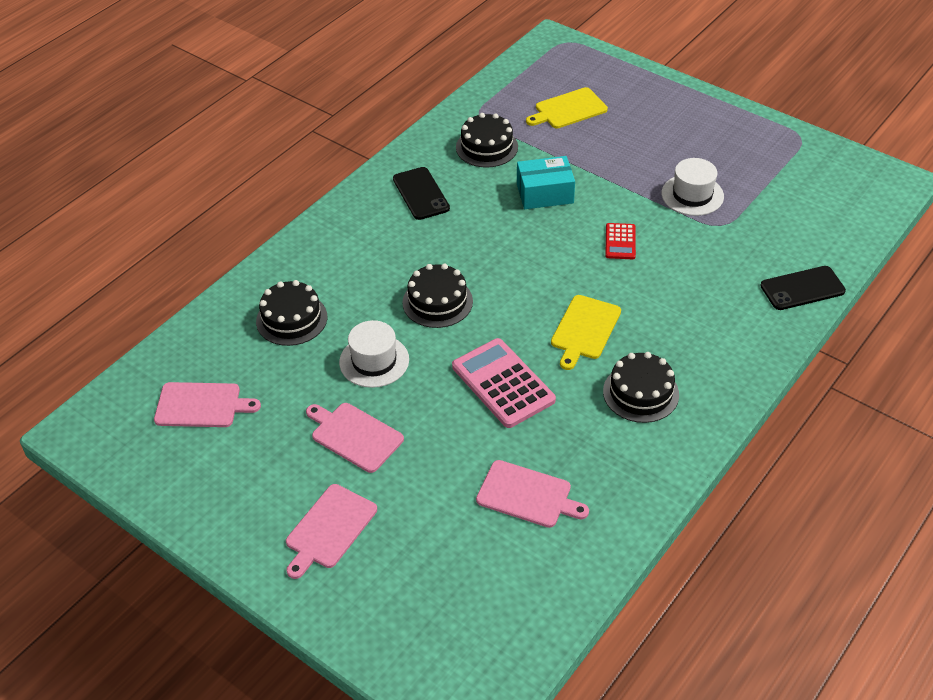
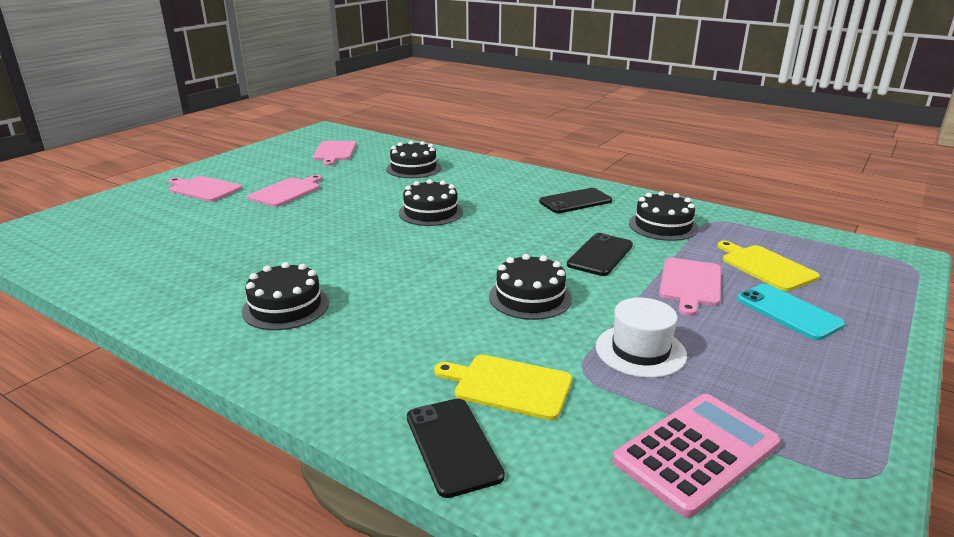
camera: 85 degrees right, 20 degrees down
white hat [339,320,409,388] -> none
pink calculator [452,338,556,428] -> pink calculator moved to [612,394,781,518]
pink cutting board [476,460,589,528] -> pink cutting board moved to [659,258,721,316]
turquoise box [517,156,575,209] -> black phone [567,233,633,276]
yellow cutting board [551,295,621,370] -> yellow cutting board moved to [434,355,572,420]
red calculator [605,223,636,259] -> black cake [489,254,572,320]
none -> turquoise phone [737,284,845,340]

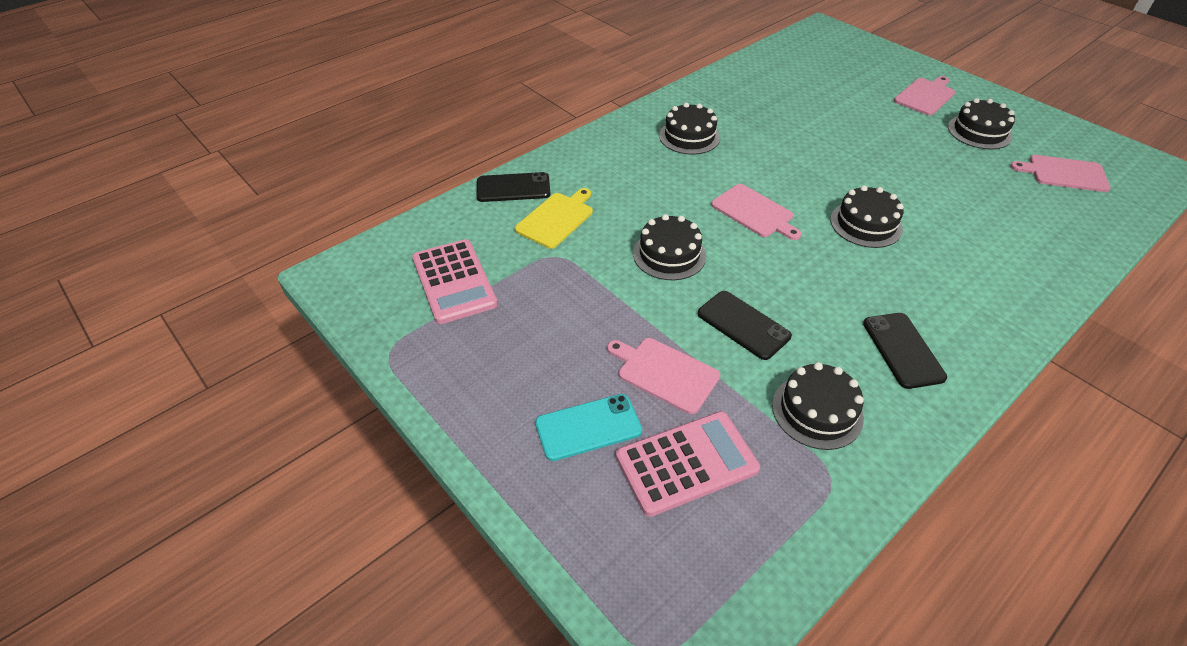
camera: 105 degrees right, 20 degrees up
pink cutting board [248,175,322,207] -> pink cutting board moved to [711,184,801,240]
black cake [386,141,441,178] -> black cake moved to [948,98,1015,149]
white hat [596,298,687,378] -> none
yellow cutting board [717,241,820,291] -> pink calculator [616,411,760,517]

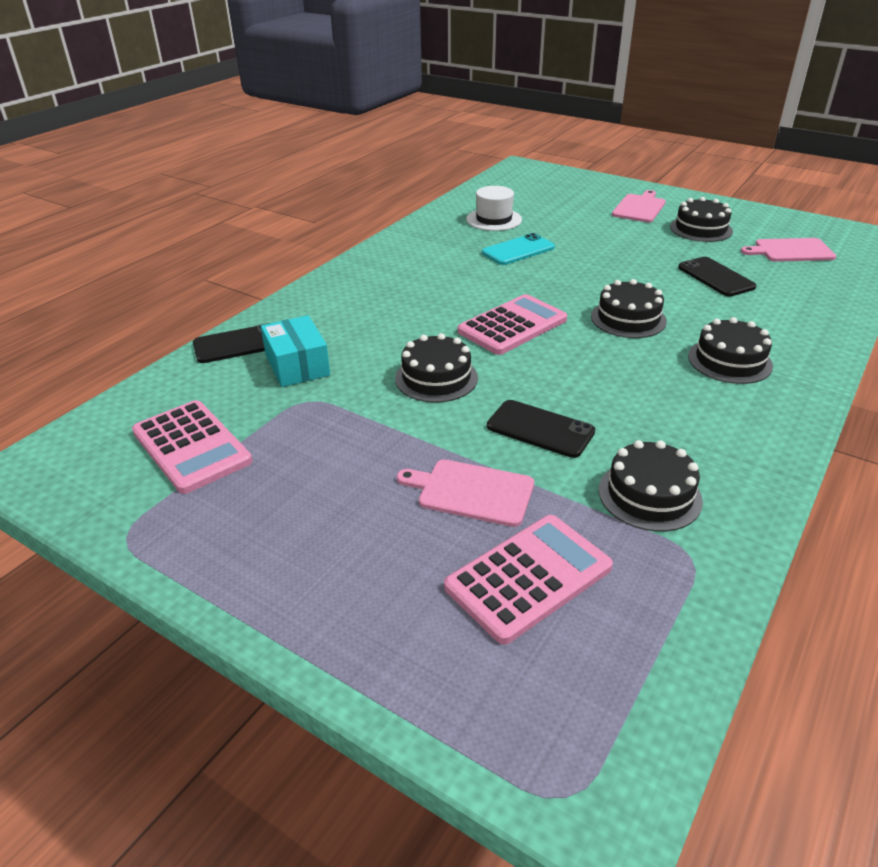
camera: 15 degrees left, 10 degrees down
yellow cutting board [515,188,593,249] -> turquoise box [261,315,330,387]
turquoise phone [535,394,642,461] -> turquoise phone moved to [482,233,555,265]
black cake [659,103,720,155] -> black cake moved to [688,317,773,384]
pink cutting board [711,184,801,240] -> pink calculator [458,294,567,355]
black phone [863,313,947,389] -> black phone moved to [678,257,756,296]
none -> white hat [466,186,522,231]

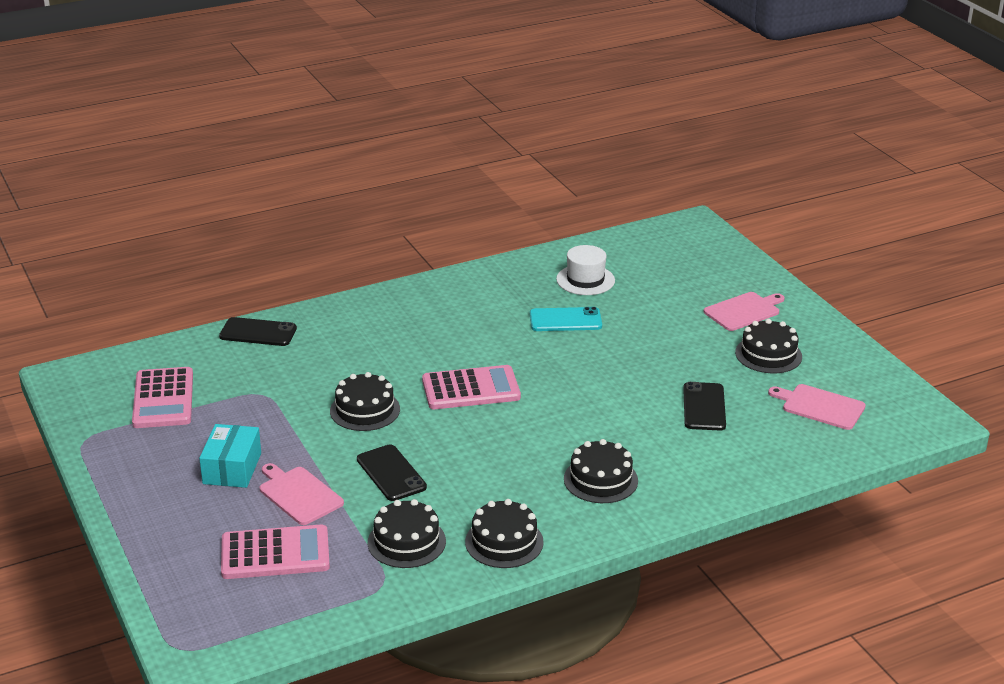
camera: 30 degrees right, 5 degrees down
turquoise box [261,315,330,387] -> turquoise box moved to [199,424,261,488]
black cake [591,279,667,338] -> black cake moved to [465,499,544,568]

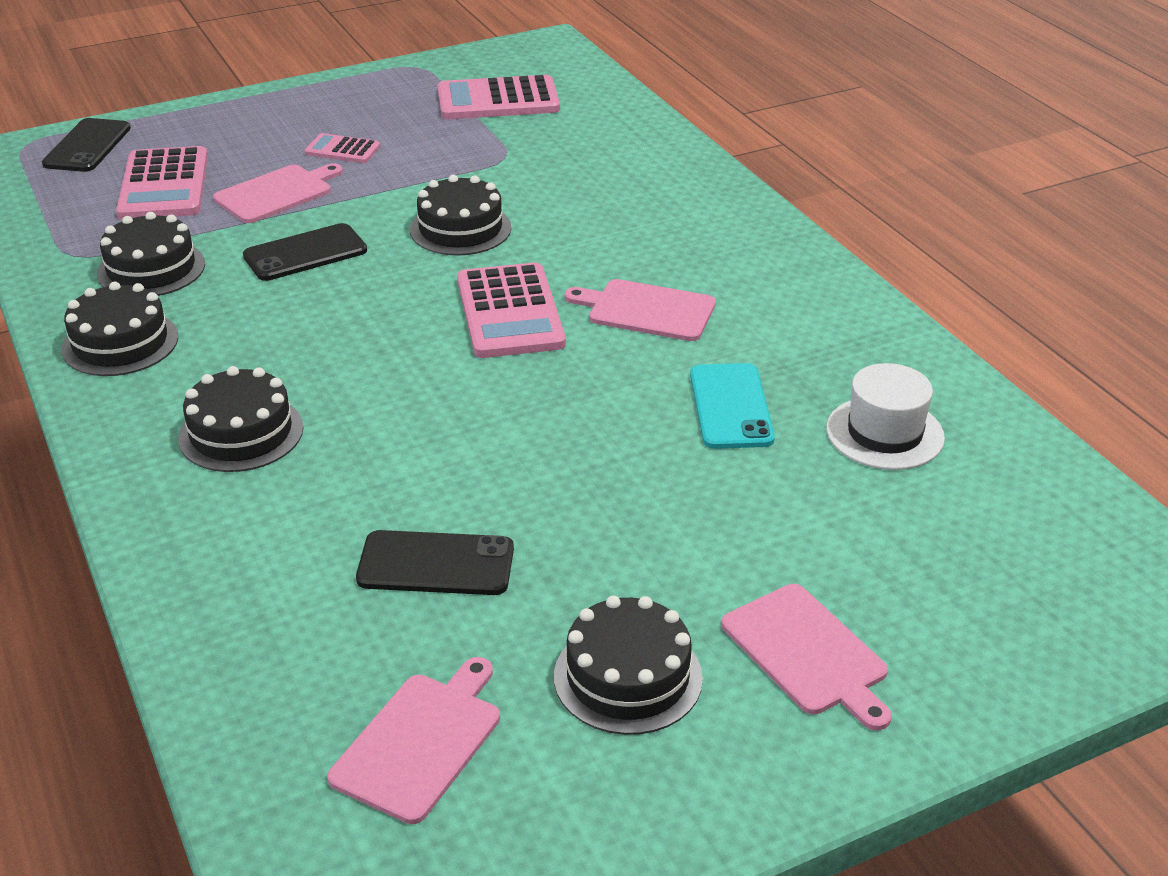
camera: 90 degrees right, 5 degrees up
turquoise box [199,424,261,488] -> pink calculator [305,133,381,163]
black phone [219,317,297,346] -> black phone moved to [42,118,131,172]
none -> pink cutting board [564,279,716,341]

